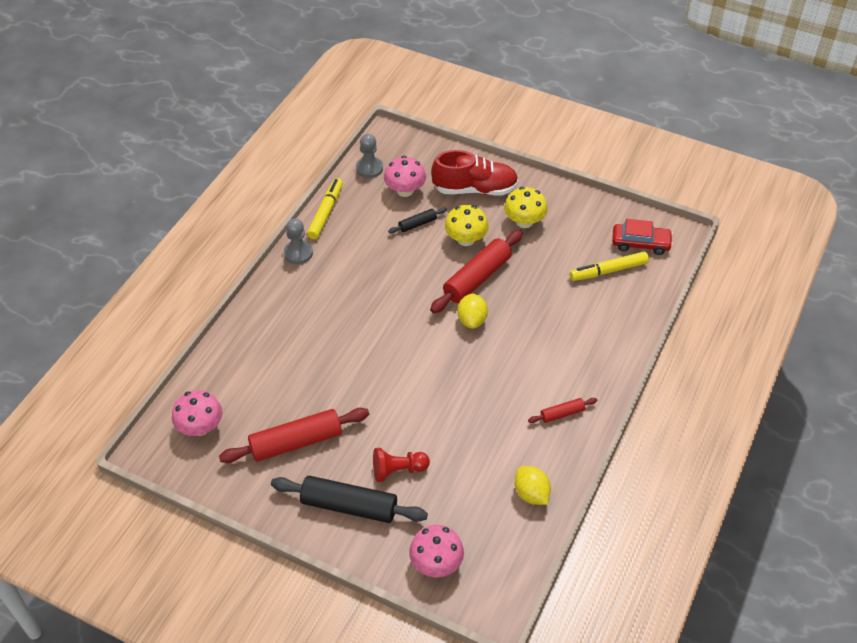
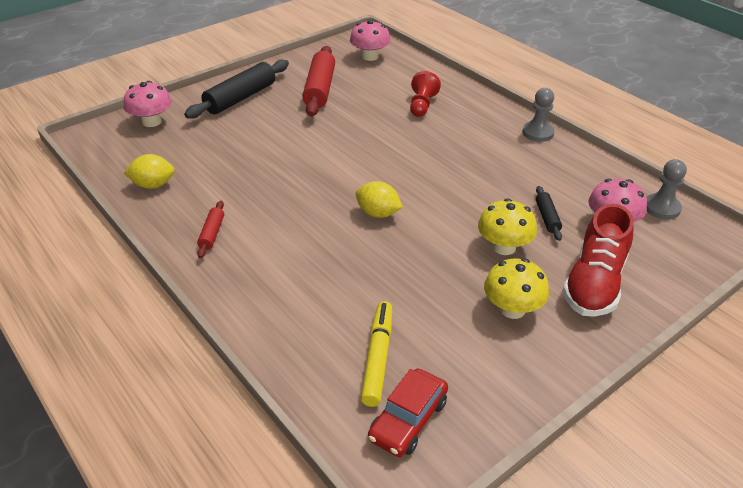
camera: 115 degrees right, 10 degrees down
yellow marker [307,178,343,239] -> none
red pawn [373,448,430,482] -> red pawn moved to [410,71,441,117]
red rolling pin [430,230,523,313] -> none

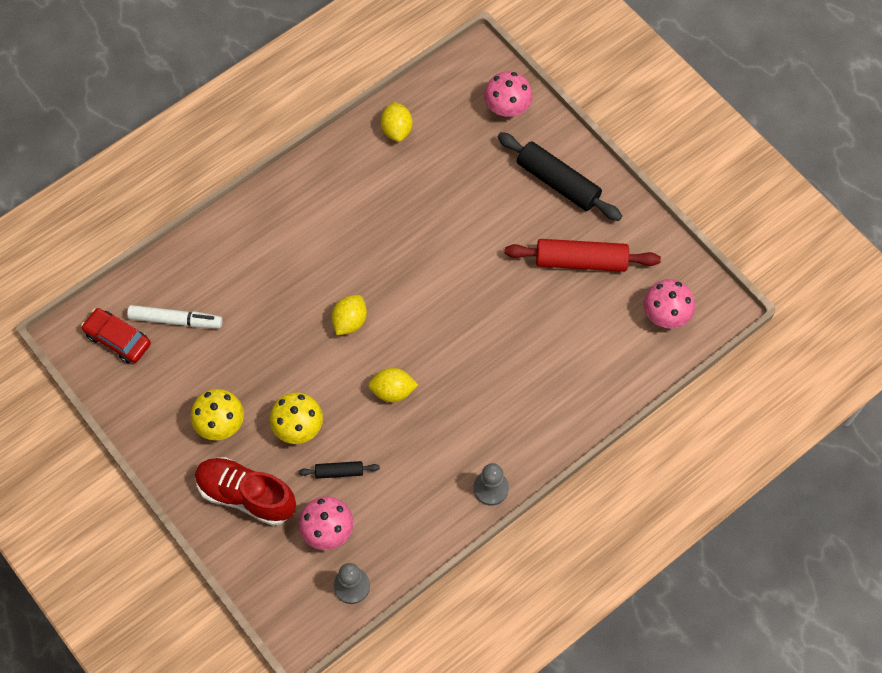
camera: 90 degrees right, 25 degrees up
red rolling pin [197,201,224,258] -> none
yellow marker [361,301,392,407] -> white marker [127,305,222,328]
red pawn [410,71,441,117] -> none
none -> yellow lemon [368,368,418,402]

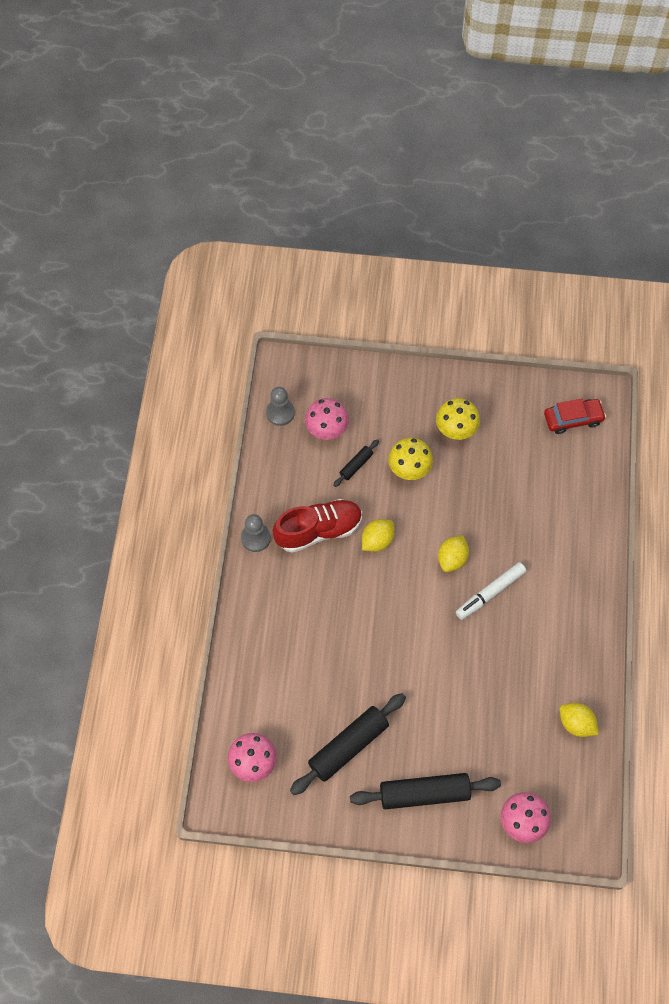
camera: 135 degrees right, 0 degrees up
white marker [127,305,222,328] -> white marker moved to [456,562,527,620]
red shoe [195,457,296,526] -> red shoe moved to [273,499,362,553]
yellow lemon [332,295,367,335] -> yellow lemon turned 45 degrees clockwise [438,535,469,572]
red rolling pin [505,239,661,272] -> black rolling pin [290,693,406,795]

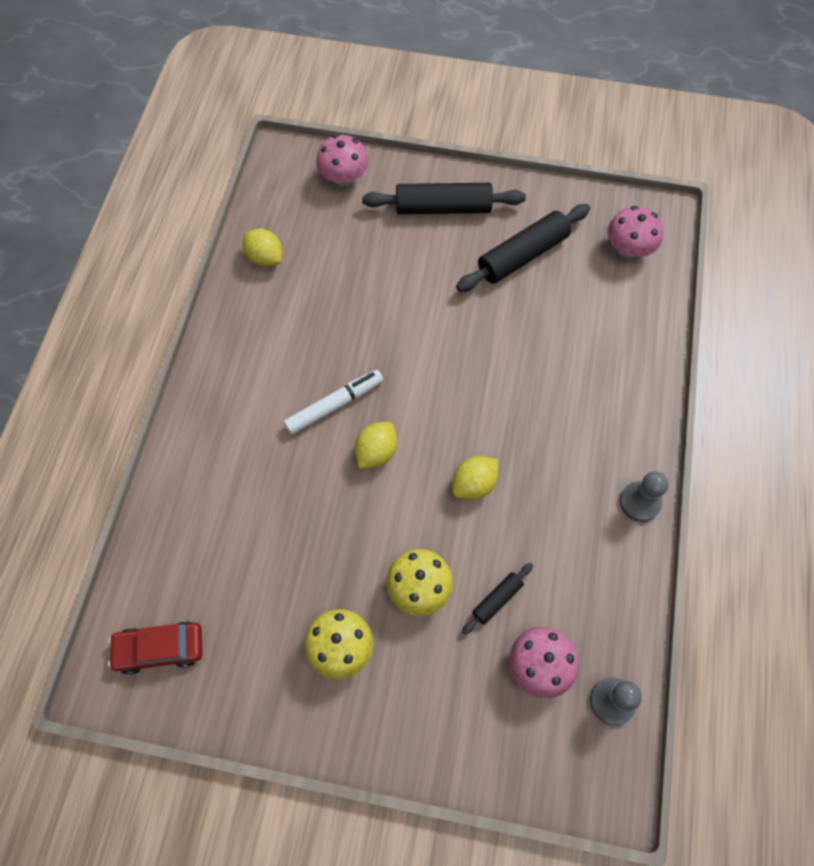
camera: 175 degrees left, 0 degrees up
red shoe [273,499,362,553] -> none

